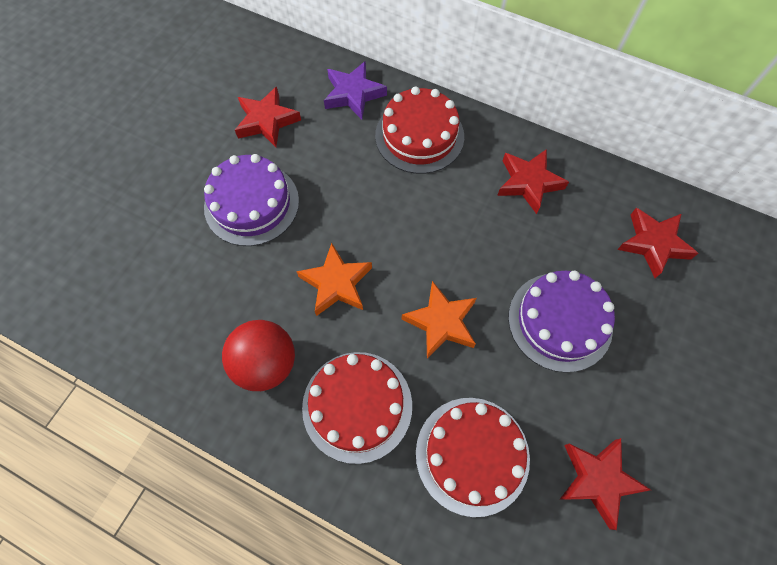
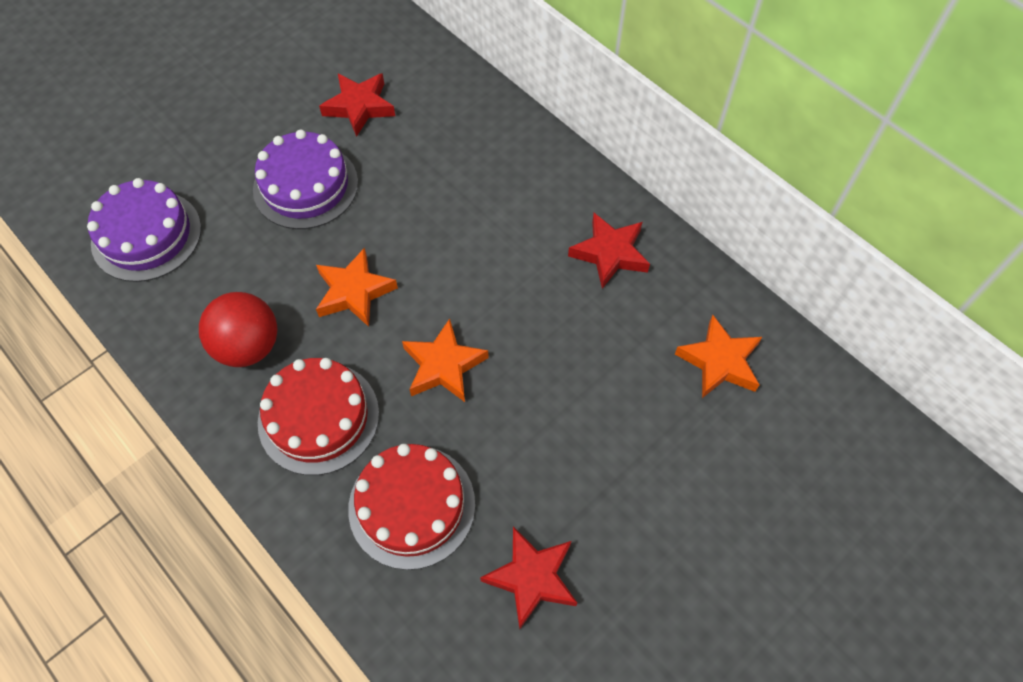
camera: 20 degrees right, 5 degrees down
purple star [324,61,387,120] -> none
red cake [375,86,464,174] -> none
purple cake [508,271,615,373] -> purple cake moved to [87,178,201,282]
red star [617,208,699,278] -> orange star [675,315,762,398]

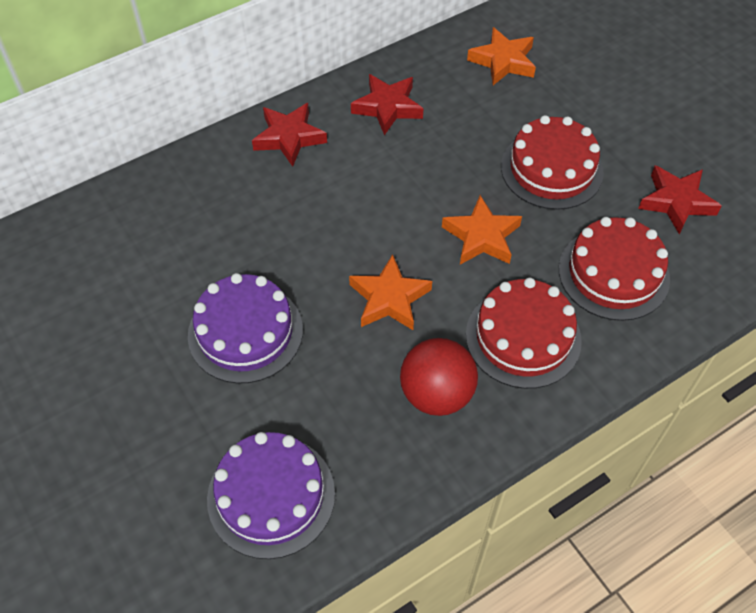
camera: 80 degrees left, 5 degrees down
red star [319,73,395,137] -> red star moved to [252,103,327,167]
none -> red cake [501,115,604,210]

